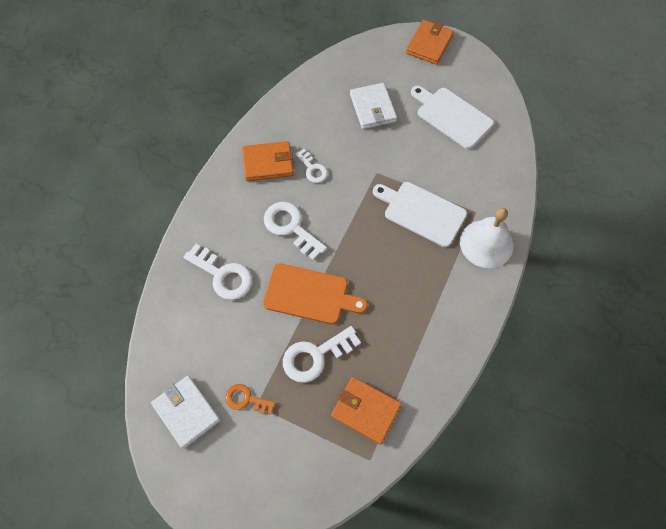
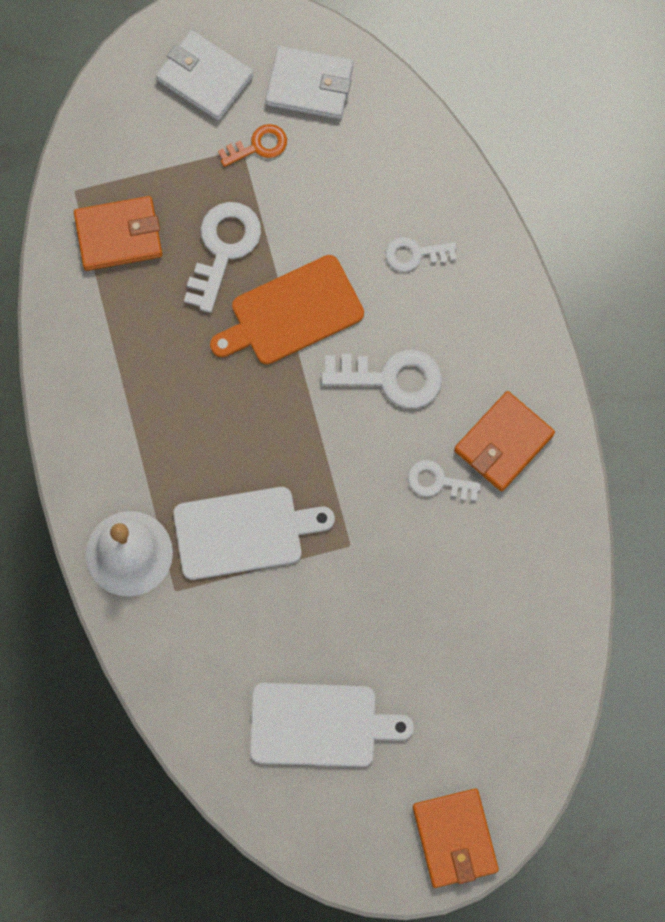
camera: 140 degrees right, 10 degrees up
white key [183,244,252,300] -> white key [386,237,457,272], size x0.60
white wallet [350,83,397,129] -> white wallet moved to [156,30,254,121]

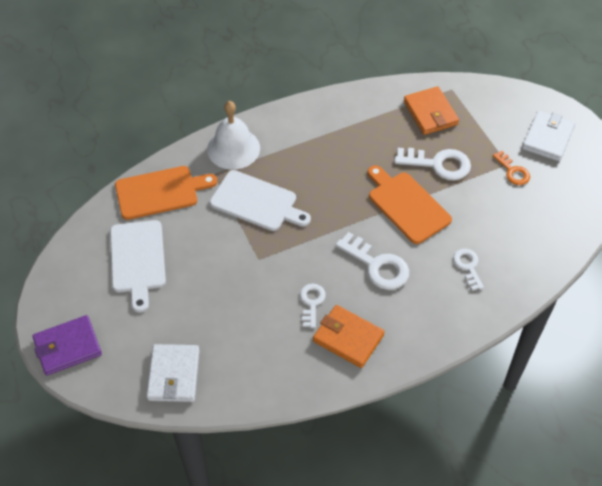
camera: 80 degrees right, 20 degrees down
white cutting board [173,487,335,580] -> white cutting board turned 45 degrees counterclockwise [210,170,311,231]
white wallet [265,46,353,119] -> white wallet moved to [146,344,199,402]
white key [321,350,442,408] -> white key turned 45 degrees counterclockwise [336,232,409,290]
orange wallet [413,788,499,888] -> purple wallet [33,315,102,375]
none -> orange cutting board [115,166,217,220]

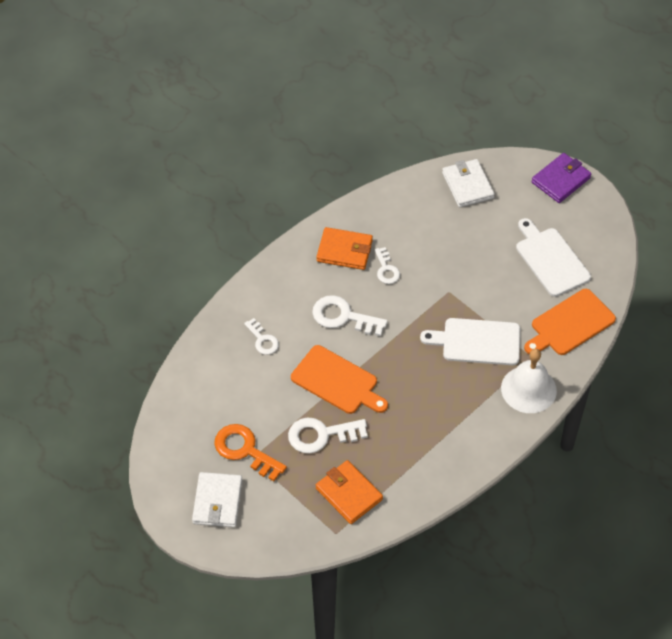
camera: 160 degrees right, 0 degrees up
orange key [493,151,530,185] -> orange key [214,424,287,481], size x1.66

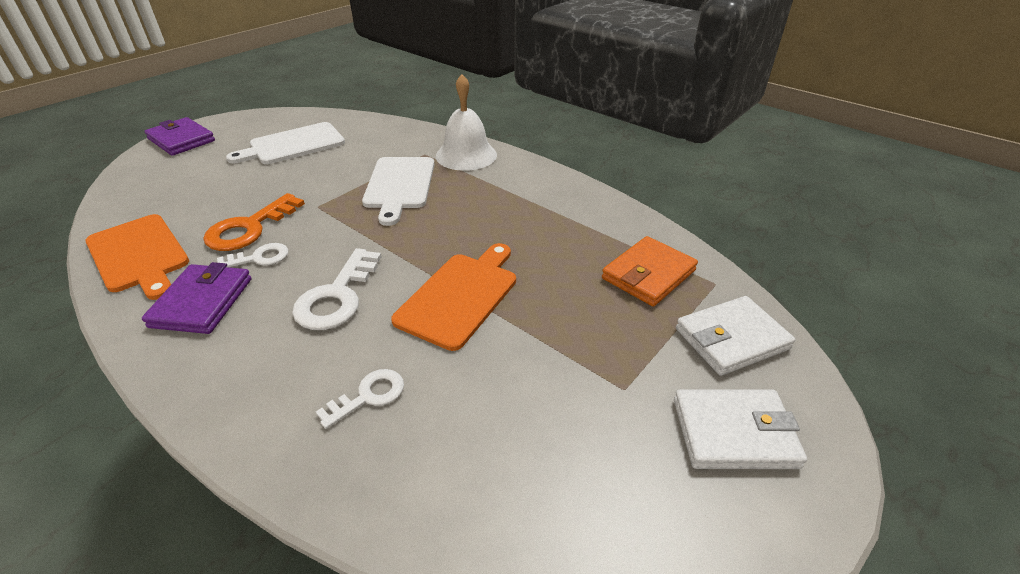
camera: 95 degrees left, 15 degrees down
orange key [214,424,287,481] -> orange key moved to [203,193,305,251]
white key [288,417,368,454] -> none
orange wallet [316,227,373,270] -> purple wallet [142,262,251,334]
white wallet [442,159,495,208] -> white wallet moved to [676,296,796,376]
orange cutting board [524,289,616,355] -> orange cutting board moved to [85,214,189,300]

